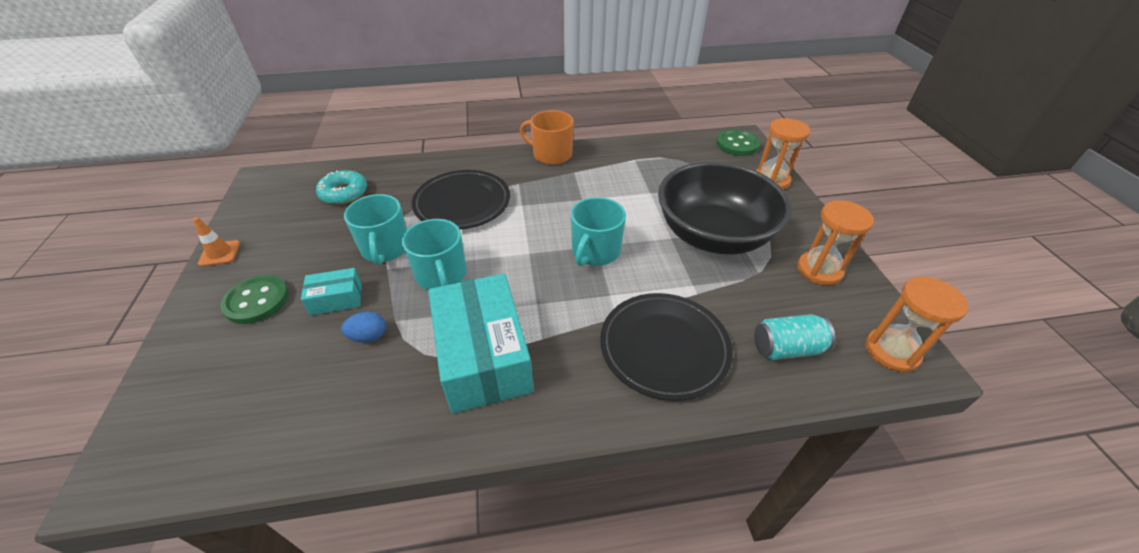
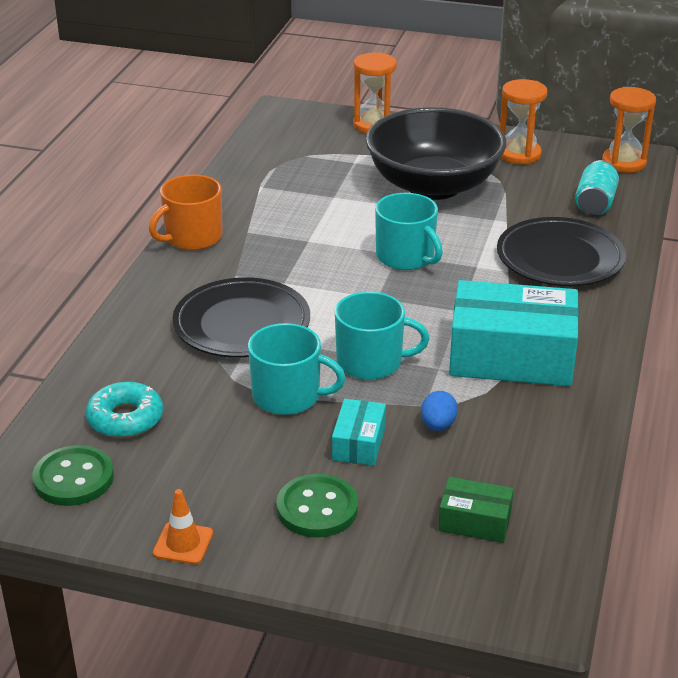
camera: 65 degrees left, 10 degrees down
green button [716,130,760,156] -> green button moved to [32,445,114,506]
none -> green box [438,477,514,543]

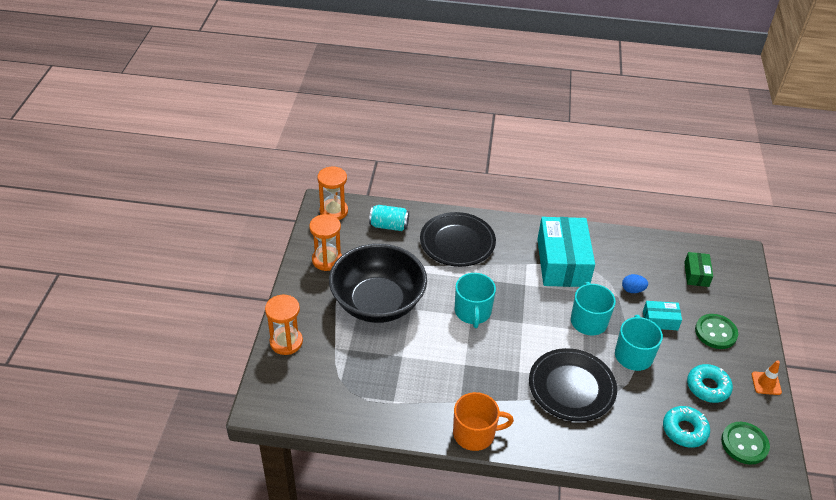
camera: 100 degrees left, 10 degrees up
orange mug [149,175,223,250] -> orange mug turned 45 degrees counterclockwise [453,392,514,451]
turquoise mug [375,193,443,270] -> turquoise mug turned 135 degrees clockwise [455,273,496,328]
none -> turquoise donut [687,364,733,403]

